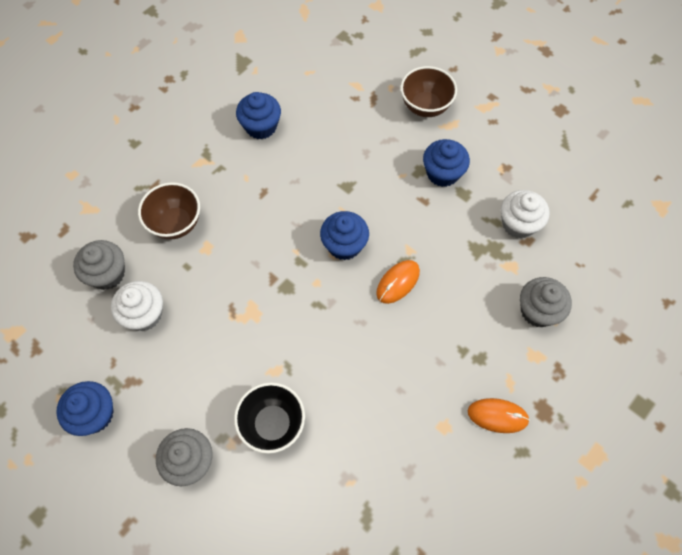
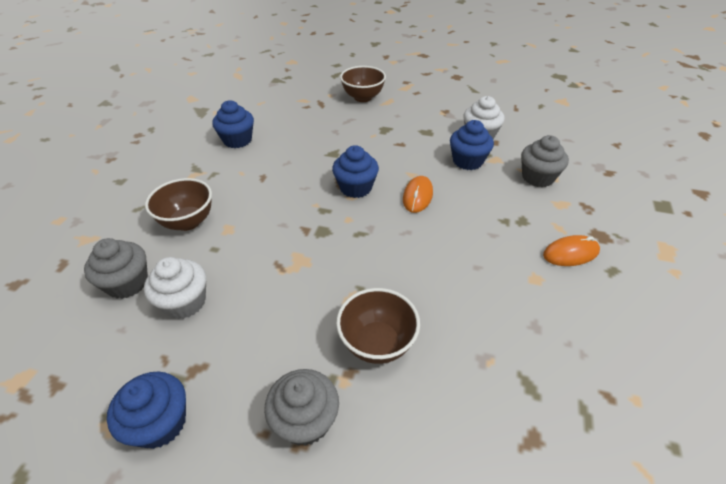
camera: 25 degrees left, 20 degrees down
black bowl [234,382,305,454] -> brown bowl [336,288,420,364]
blue cupcake [423,139,470,187] -> blue cupcake moved to [450,120,494,170]

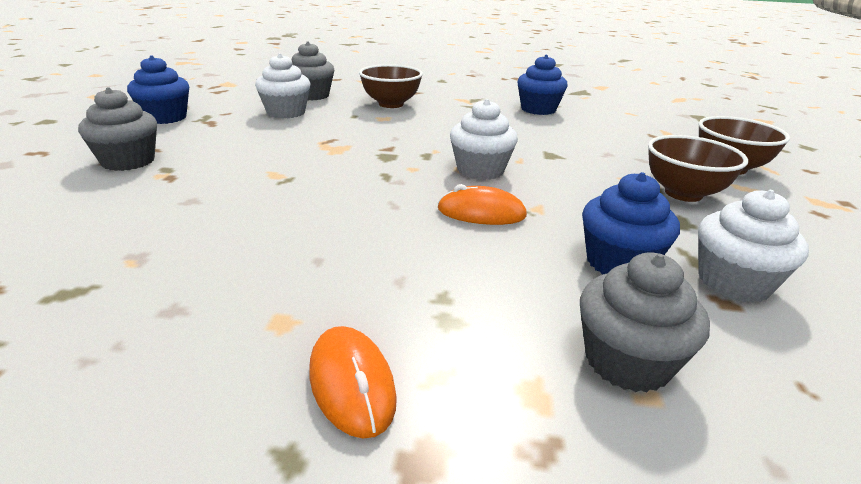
camera: 80 degrees right, 15 degrees down
blue cupcake [332,145,379,198] -> white cupcake [450,99,518,180]
brown bowl [336,288,420,364] -> brown bowl moved to [648,135,748,202]

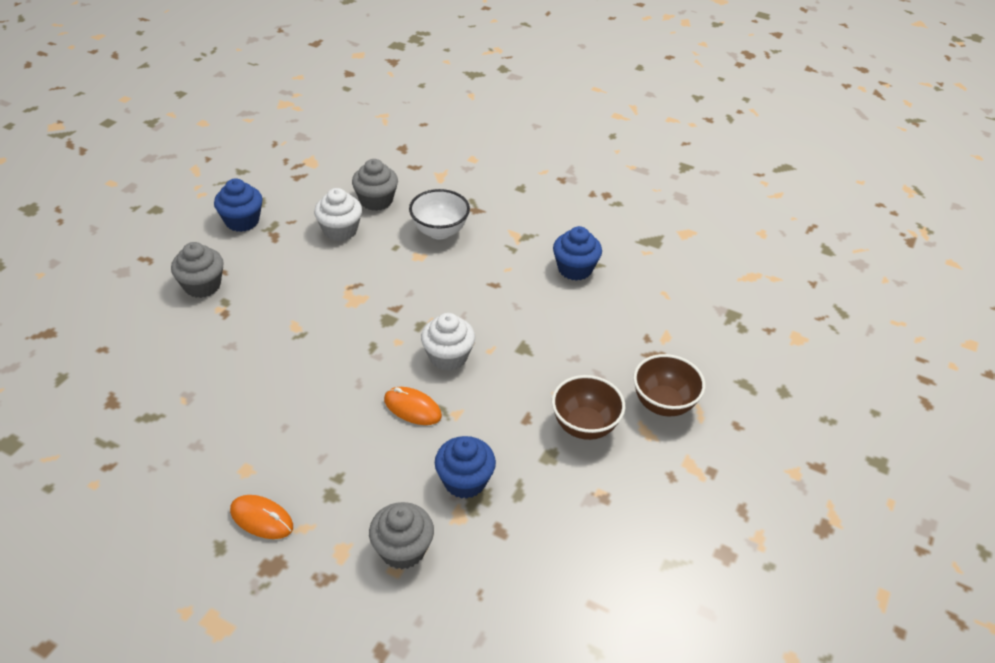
camera: 20 degrees right, 15 degrees up
orange mouse [309,326,397,439] -> orange mouse turned 60 degrees counterclockwise [230,495,293,539]
brown bowl [359,64,423,108] -> white bowl [409,189,470,239]
white cupcake [698,190,809,303] -> none

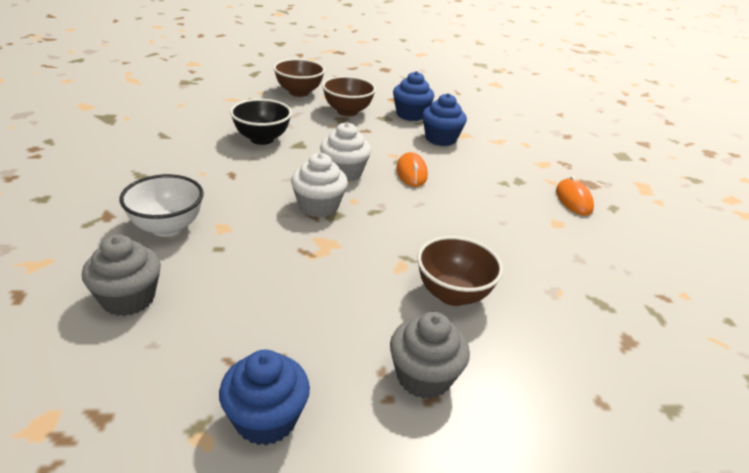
camera: 125 degrees left, 10 degrees down
white cupcake [314,188,362,241] -> white cupcake moved to [291,153,348,217]
grey cupcake [369,502,434,569] -> none
blue cupcake [553,226,602,281] -> blue cupcake moved to [393,71,434,121]
none -> black bowl [230,99,292,145]
none -> brown bowl [417,236,503,306]

